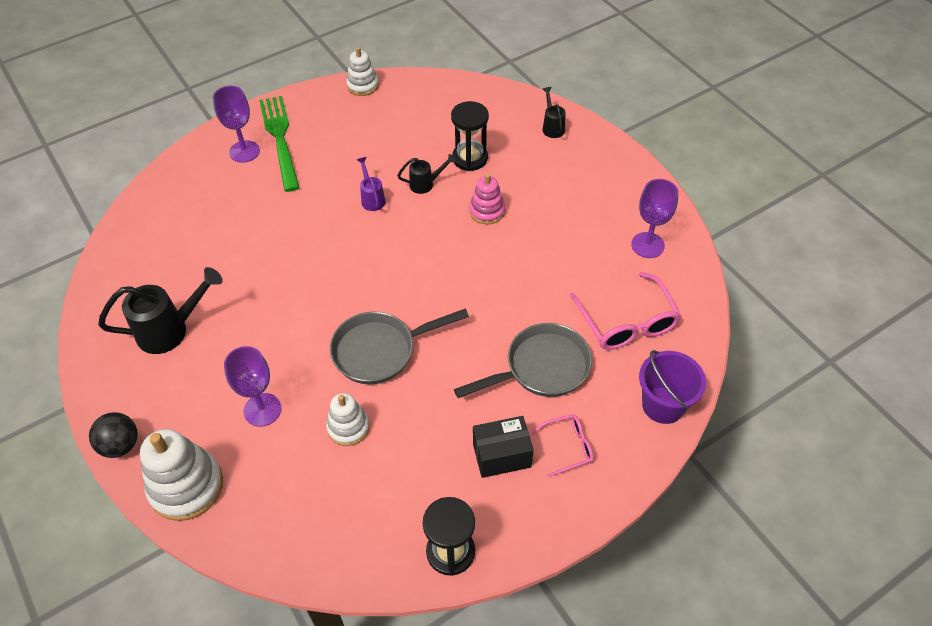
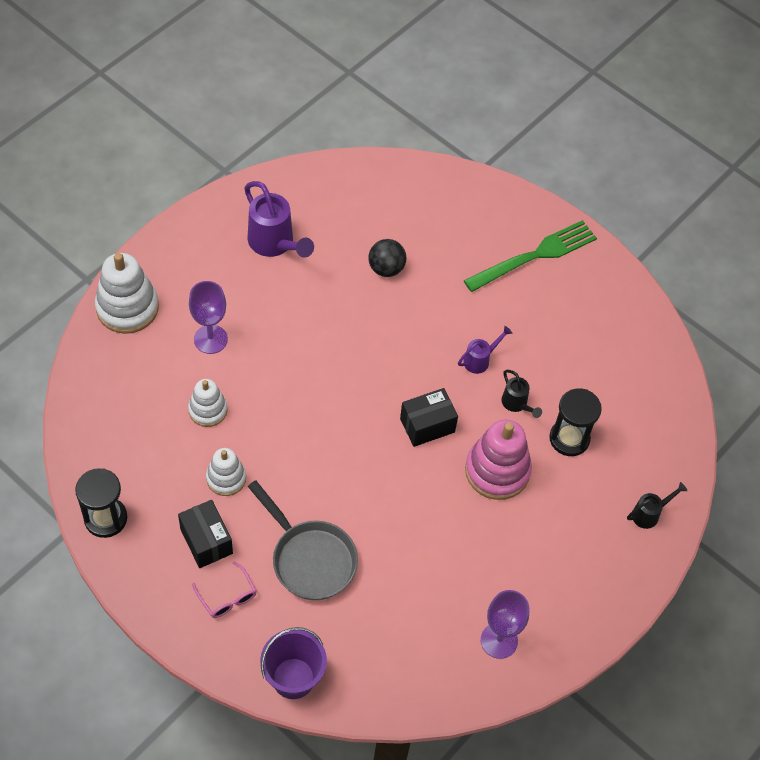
camera: 70 degrees right, 5 degrees up
black ball [89,412,138,458] -> black ball moved to [368,239,406,277]
black watering can [98,267,223,354] -> purple watering can [244,181,314,258]
purple goblet [213,86,260,163] -> none
grey pan [330,309,469,384] -> none
white stacking toy [346,47,379,96] -> white stacking toy moved to [206,448,246,496]
pink stacking toy [469,173,505,225] -> pink stacking toy [465,419,532,500], size x1.67
pink glasses [570,272,681,350] -> none
none -> black box [400,388,458,447]

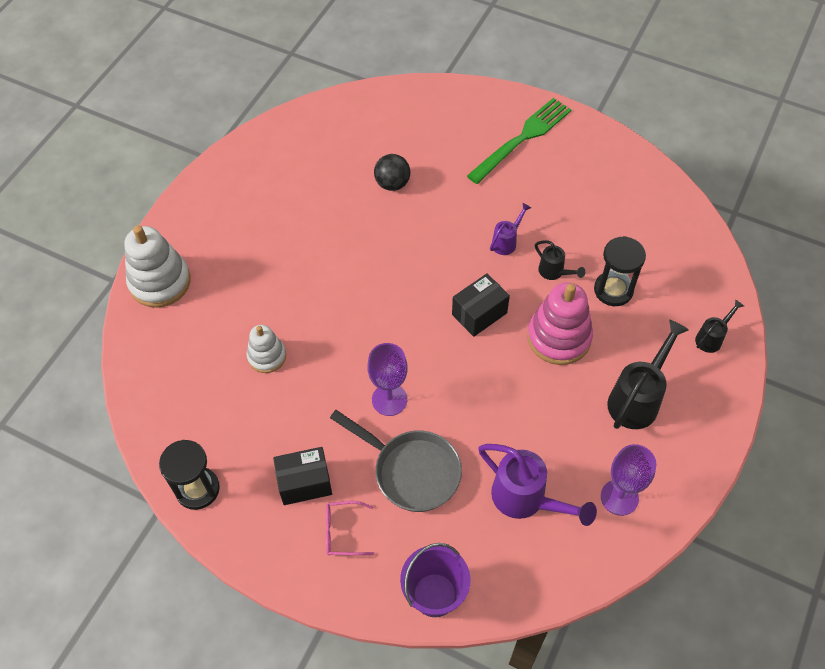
camera: 10 degrees left, 0 degrees up
black box [178,500,233,568] -> black box turned 60 degrees counterclockwise [273,447,332,505]
purple goblet [189,281,228,354] -> purple goblet moved to [367,343,408,416]
pink glasses [192,561,257,618] -> pink glasses turned 135 degrees clockwise [326,501,374,555]
white stacking toy [206,448,246,496] -> none
purple watering can [244,181,314,258] -> purple watering can moved to [478,444,597,526]
none -> black watering can [607,320,689,429]

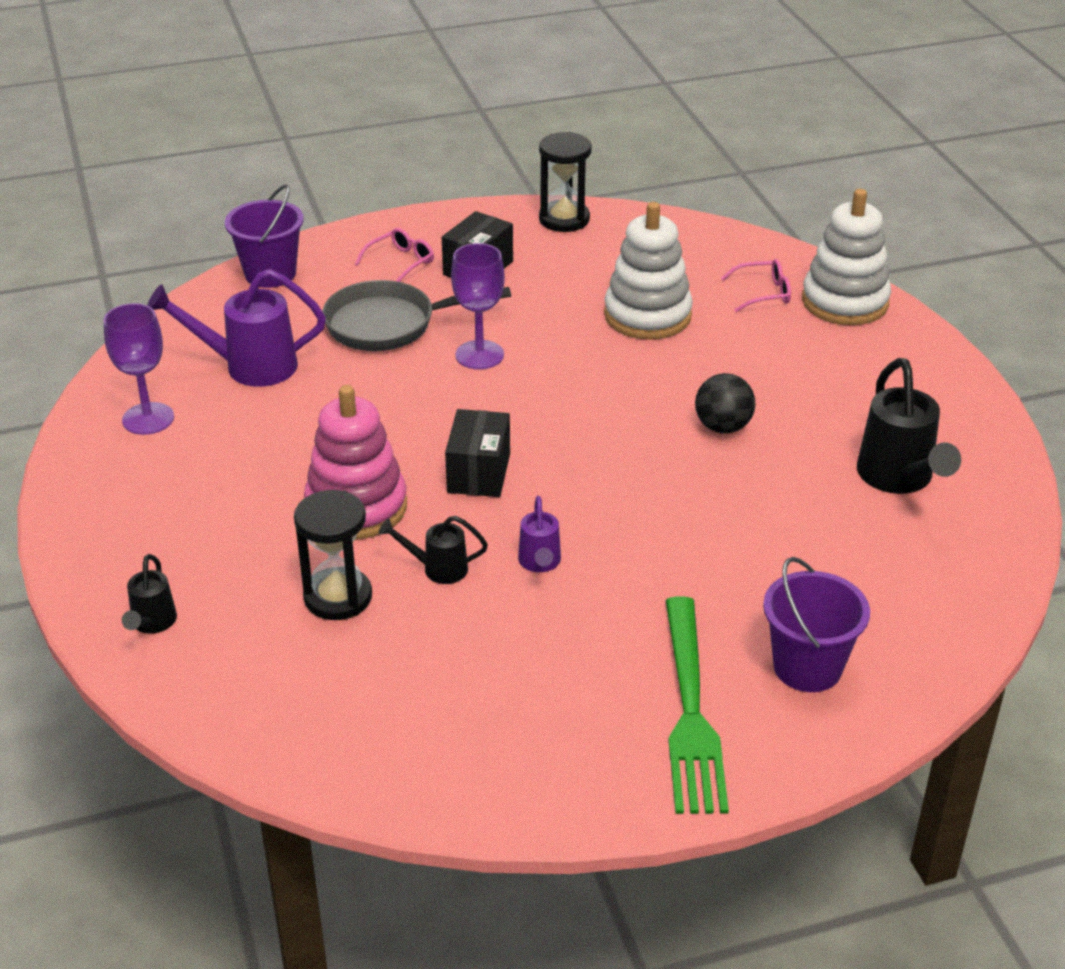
camera: 135 degrees right, 20 degrees down
white stacking toy [247,325,286,373] -> white stacking toy [604,202,693,340], size x1.67
black ball [374,154,410,191] -> black ball moved to [695,373,756,434]
black watering can [607,320,689,429] -> black watering can moved to [857,358,961,494]
none -> pink glasses [721,259,791,312]
none -> purple bucket [763,557,870,692]

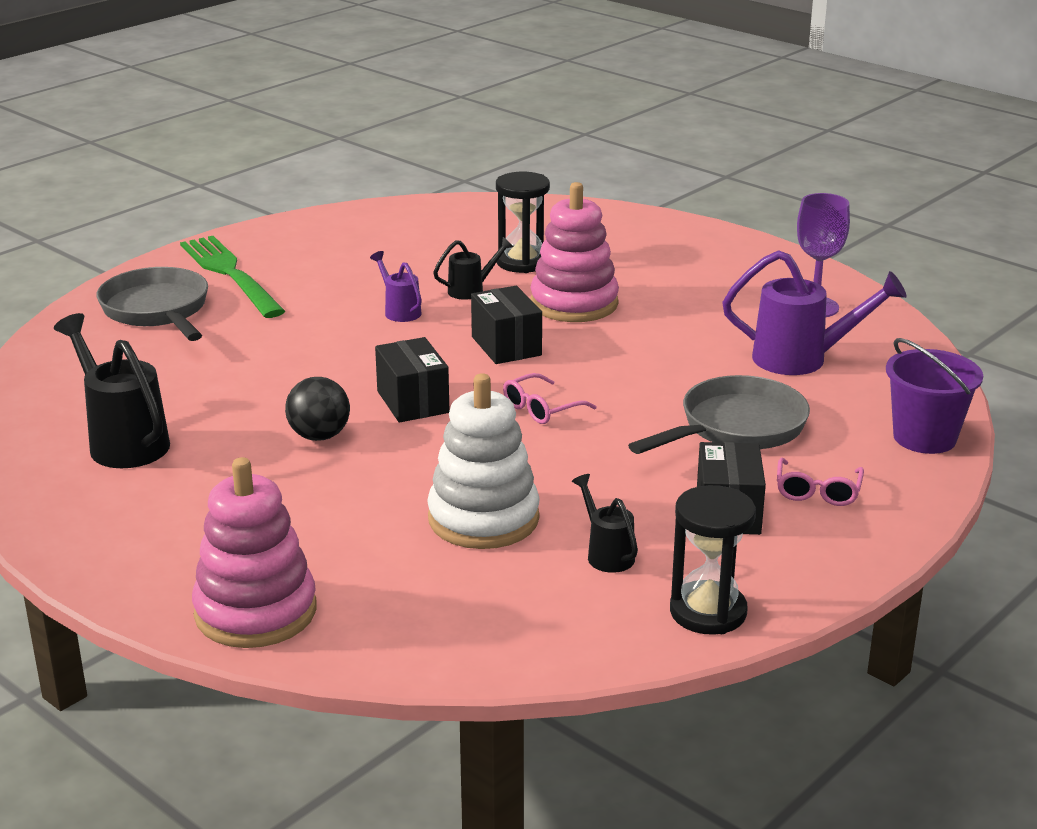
camera: 150 degrees right, 10 degrees down
black watering can [122,554,177,634] -> black watering can moved to [572,474,638,573]
purple watering can [147,269,326,387] -> purple watering can turned 45 degrees clockwise [722,250,907,375]
purple goblet [451,243,505,369] -> none
pink glasses [721,259,791,312] -> pink glasses moved to [503,373,597,424]
purple bucket [763,557,870,692] -> grey pan [97,267,208,341]
white stacking toy [802,189,891,325] -> pink stacking toy [192,457,316,648]
none -> black box [375,337,449,423]

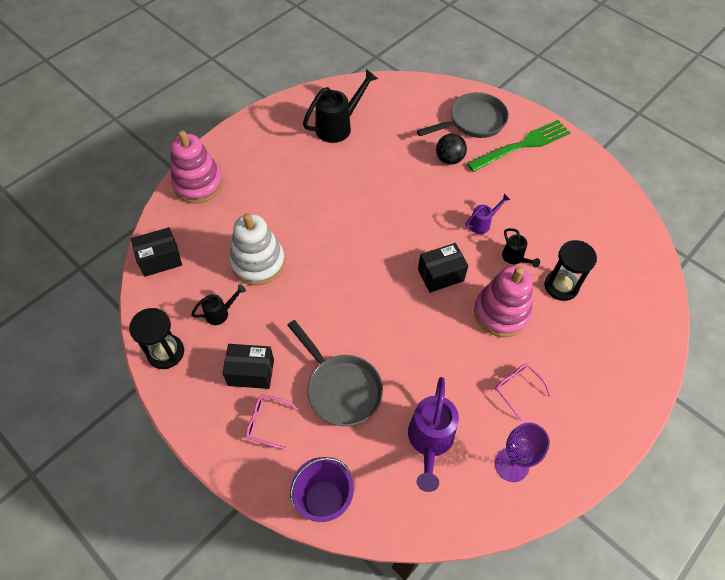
camera: 90 degrees right, 30 degrees up
black ball [285,377,350,441] -> black ball moved to [436,134,467,165]
black box [375,337,449,423] -> black box moved to [131,227,182,277]
pink glasses [503,373,597,424] -> pink glasses moved to [495,363,551,420]

